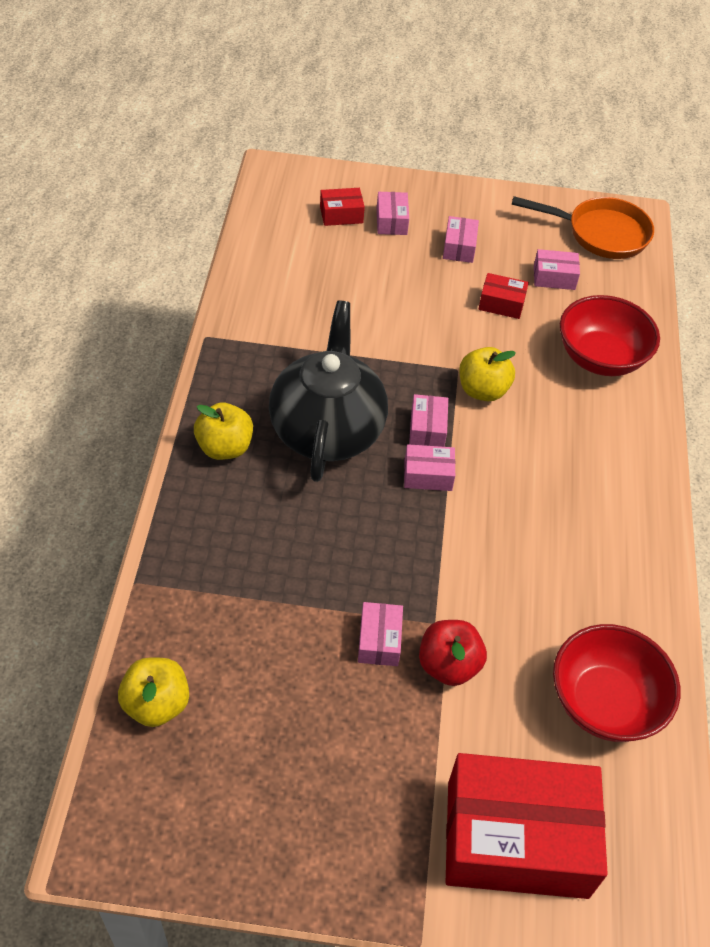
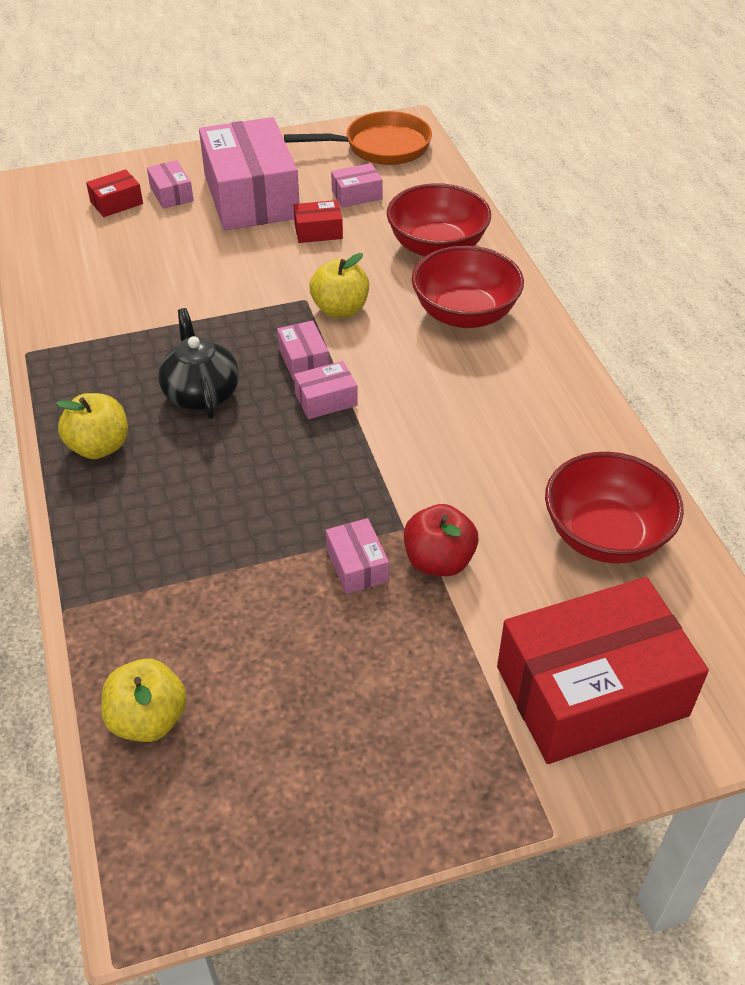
camera: 20 degrees left, 5 degrees down
black teapot [269,301,388,482] -> black teapot [158,308,239,419], size x0.61
pink box [443,216,479,263] -> pink box [199,117,300,231], size x2.38
none -> red bowl [412,245,524,328]

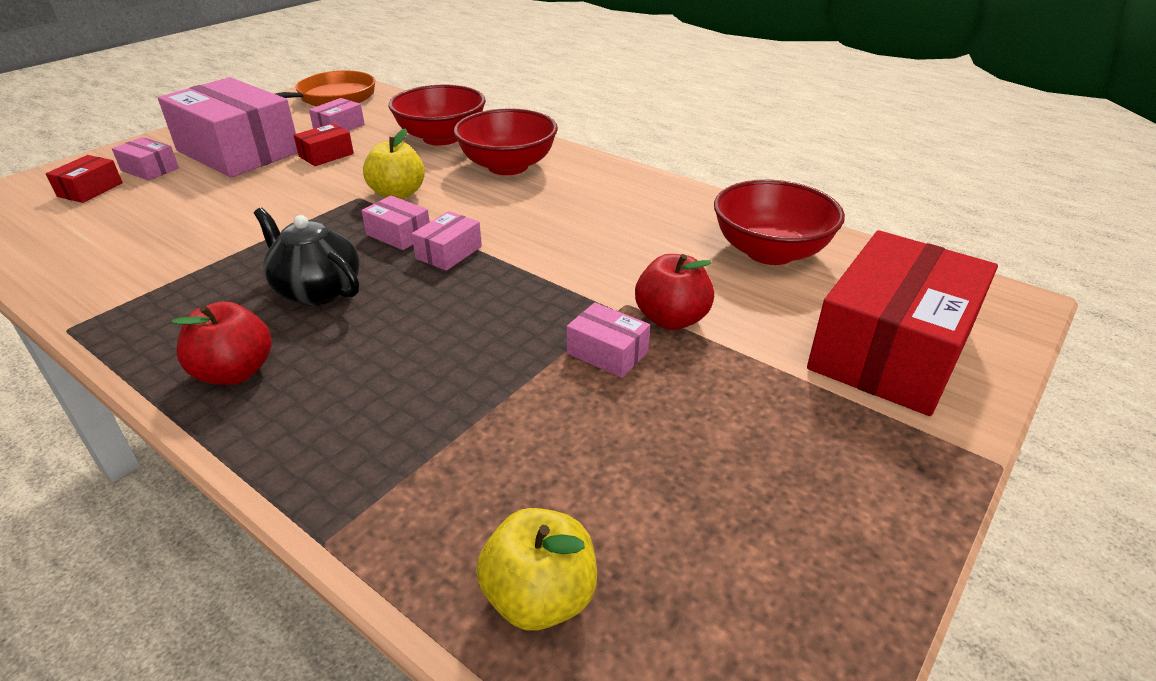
camera: 35 degrees left, 10 degrees down
yellow apple [56,393,128,459] -> red apple [171,301,272,385]

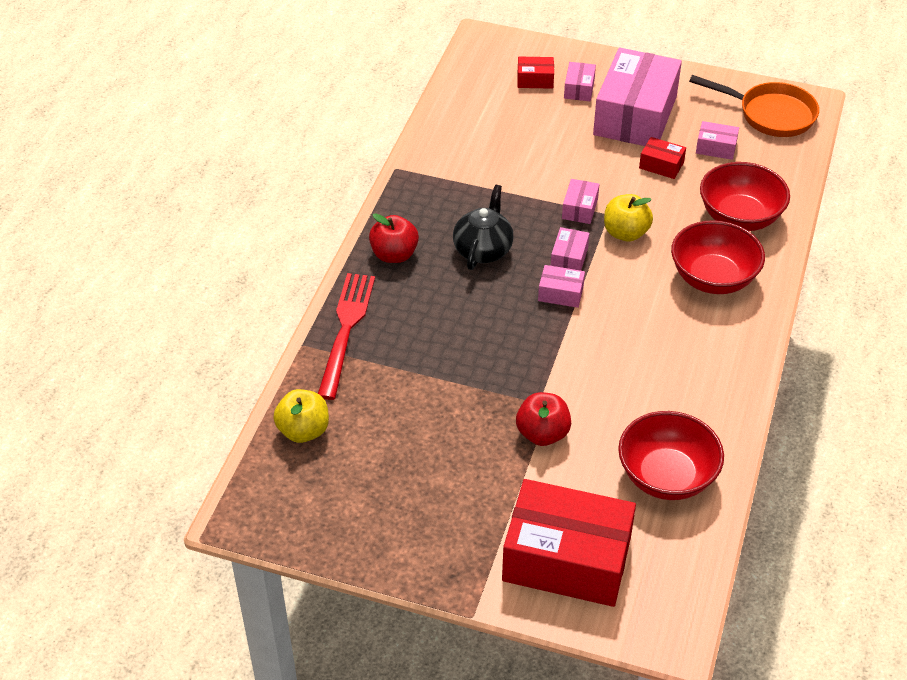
camera: 70 degrees right, 10 degrees up
pink box [567,302,650,378] -> pink box moved to [562,179,599,224]
none -> red fork [318,273,375,400]

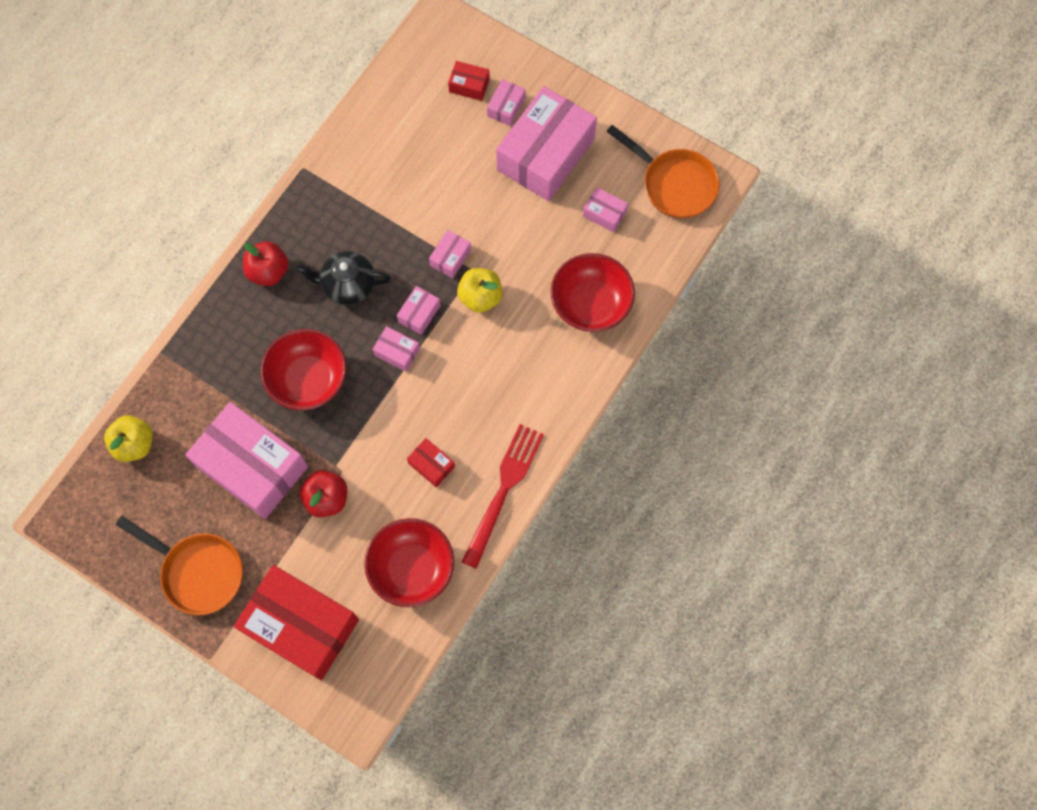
camera: 15 degrees right, 25 degrees up
red fork [318,273,375,400] -> red fork moved to [461,424,544,569]
black teapot [453,185,514,270] -> black teapot turned 120 degrees counterclockwise [295,251,391,305]
red box [639,137,686,179] -> red box moved to [407,438,455,487]
red bowl [671,220,765,294] -> red bowl moved to [261,329,347,410]
none -> orange pan [116,516,243,615]
none -> pink box [185,402,308,519]

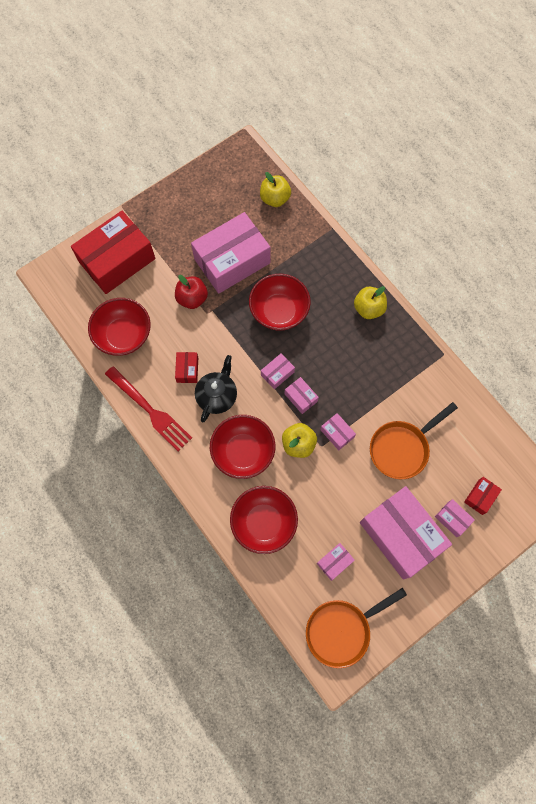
camera: 110 degrees right, 0 degrees up
orange pan [116,516,243,615] -> orange pan moved to [370,402,458,479]
red apple [243,242,288,286] -> yellow apple [354,286,387,319]
black teapot [295,251,391,305] -> black teapot moved to [195,355,237,422]
red box [407,438,455,487] -> red box turned 60 degrees counterclockwise [175,352,198,383]
none -> red bowl [210,415,276,479]

